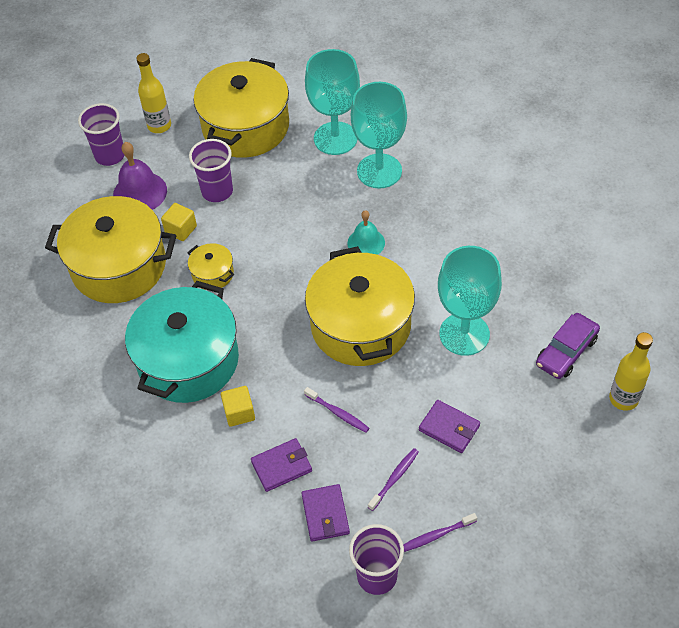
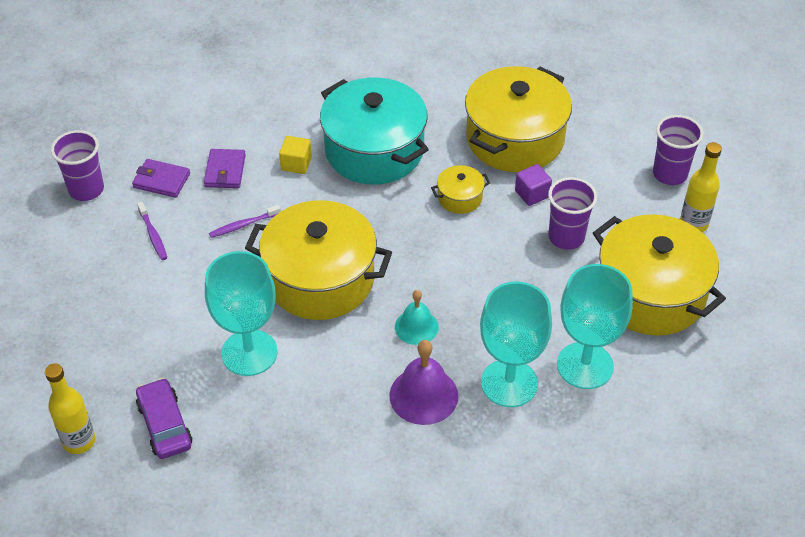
camera: 115 degrees right, 5 degrees down
purple bell [113,142,167,210] -> purple bell moved to [389,340,458,425]
yellow cube [161,203,197,241] -> purple cube [515,164,552,206]
purple toothbrush [403,513,477,552] -> none
purple wallet [419,400,480,453] -> none

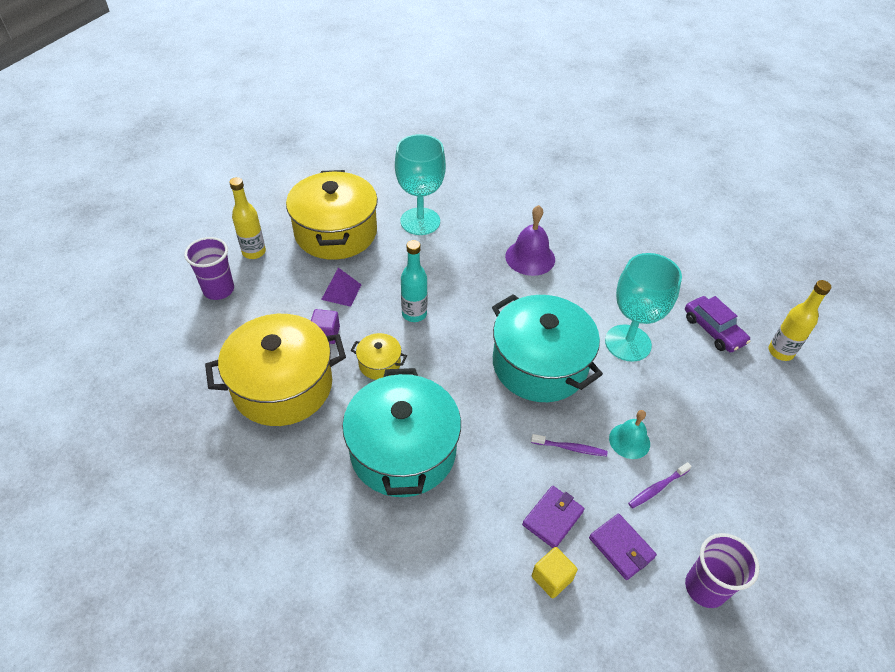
camera: 145 degrees left, 0 degrees up
purple car [136,378,193,459] -> purple car turned 45 degrees counterclockwise [685,296,751,352]
purple toothbrush [137,202,167,260] -> purple toothbrush turned 135 degrees counterclockwise [628,462,692,508]
yellow pot [245,200,392,320] -> turquoise pot [492,294,603,402]
yellow cube [279,136,312,174] -> yellow cube moved to [532,547,578,599]
turquoise bell [395,290,439,345] -> turquoise bell moved to [609,410,650,459]
turquoise goblet [480,282,552,407] -> none
purple cup [548,177,597,250] -> purple pyramid [321,268,362,307]
none -> turquoise bottle [401,240,427,322]

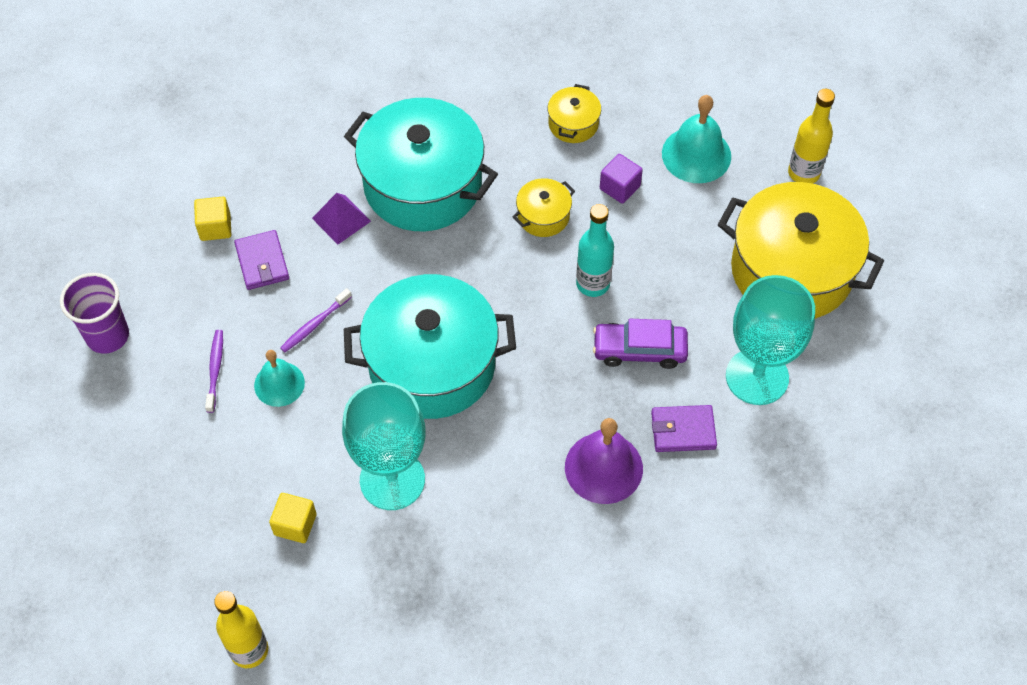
camera: 125 degrees right, 10 degrees up
purple cup [184,237,234,300] -> none
yellow pot [205,314,346,426] -> yellow pot [547,84,601,143], size x0.44
purple pyramid [321,268,362,307] -> purple pyramid moved to [312,193,371,244]
purple wallet [589,513,657,580] -> purple wallet moved to [651,405,717,452]
purple car [685,296,751,352] -> purple car moved to [593,319,688,369]
none -> yellow cube [269,493,317,543]
none -> turquoise bell [662,95,731,183]

